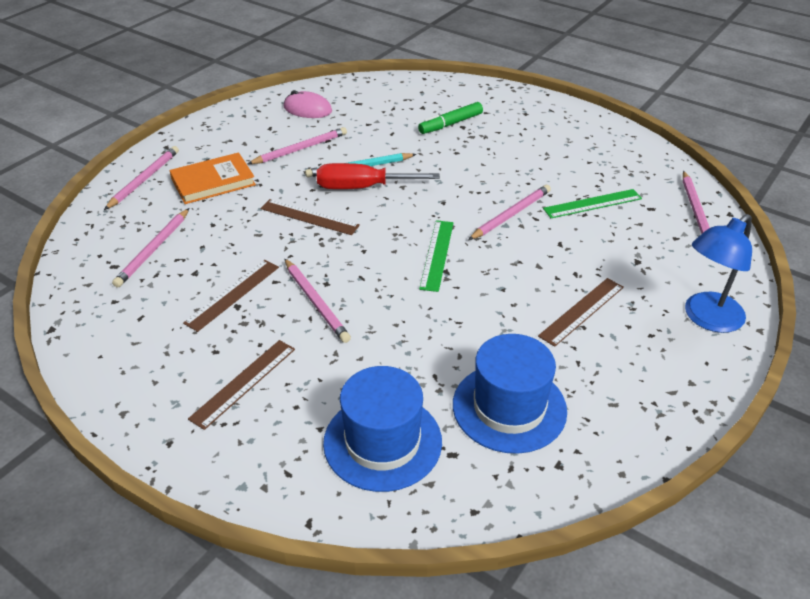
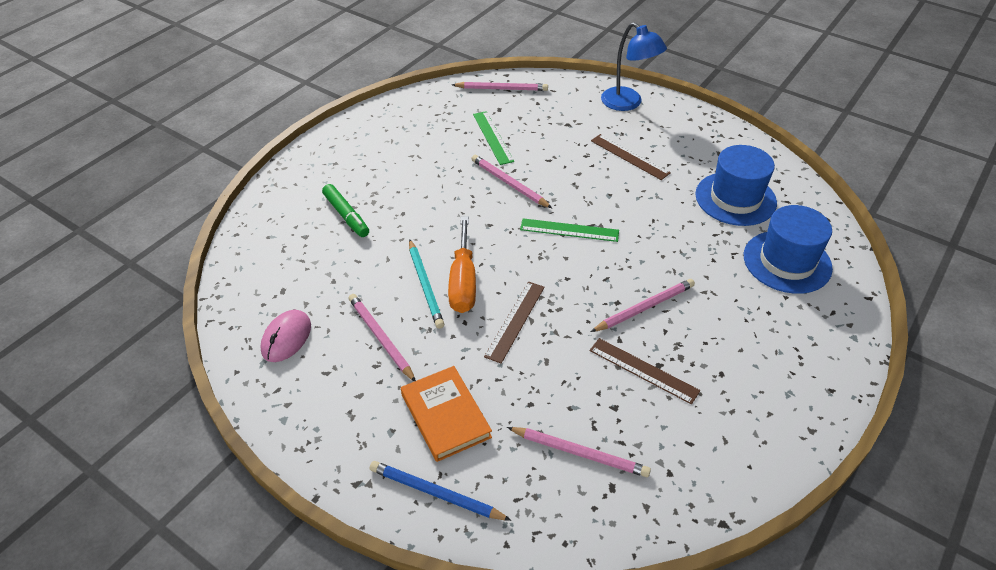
camera: 90 degrees left, 5 degrees up
pink pencil [104,146,179,210] -> blue pencil [370,461,511,521]
brown ruler [188,340,295,430] -> none
red screwdriver [317,163,440,189] -> orange screwdriver [448,217,476,313]

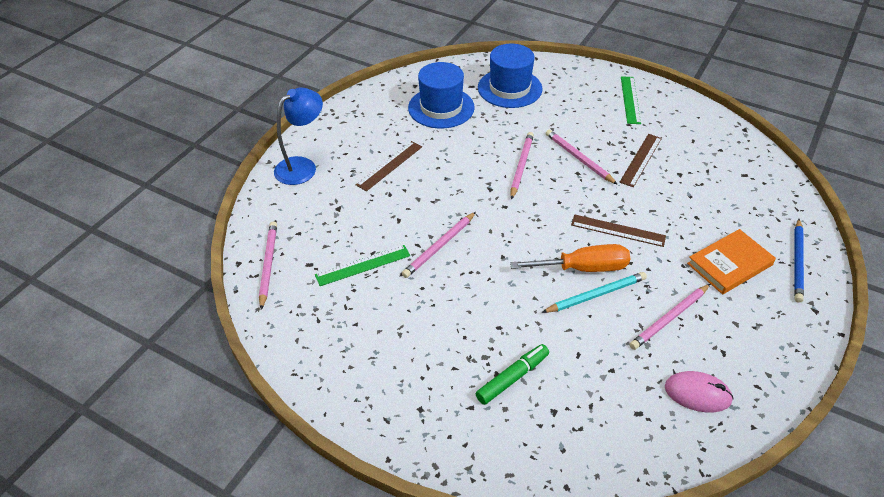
camera: 95 degrees left, 0 degrees up
pink pencil [507,427,651,477] -> pink pencil moved to [511,132,534,199]
green ruler [520,218,619,242] -> green ruler moved to [621,76,641,124]

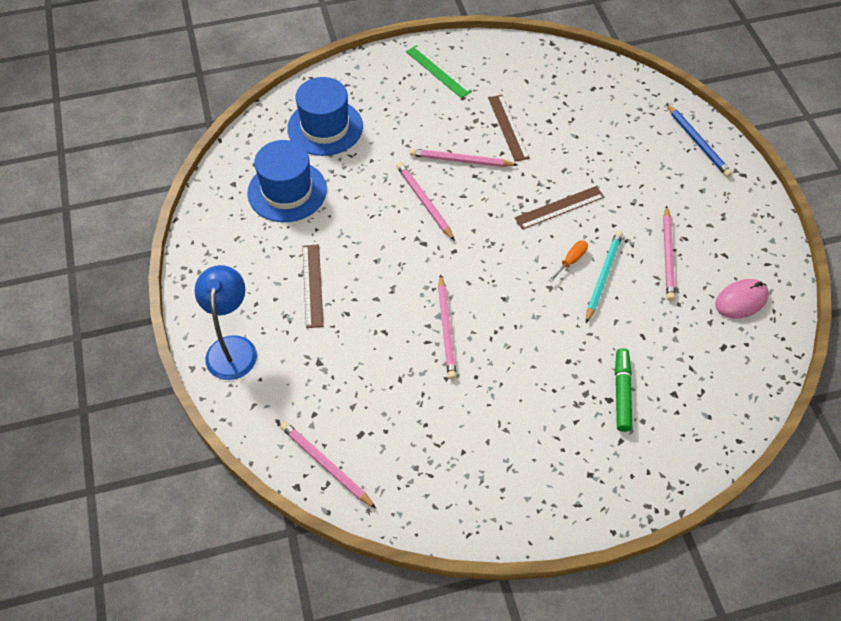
camera: 45 degrees left, 10 degrees up
green ruler [315,245,410,286] -> none
orange screwdriver [510,244,630,272] -> orange screwdriver [548,241,588,282], size x0.50
orange book [687,229,776,294] -> none

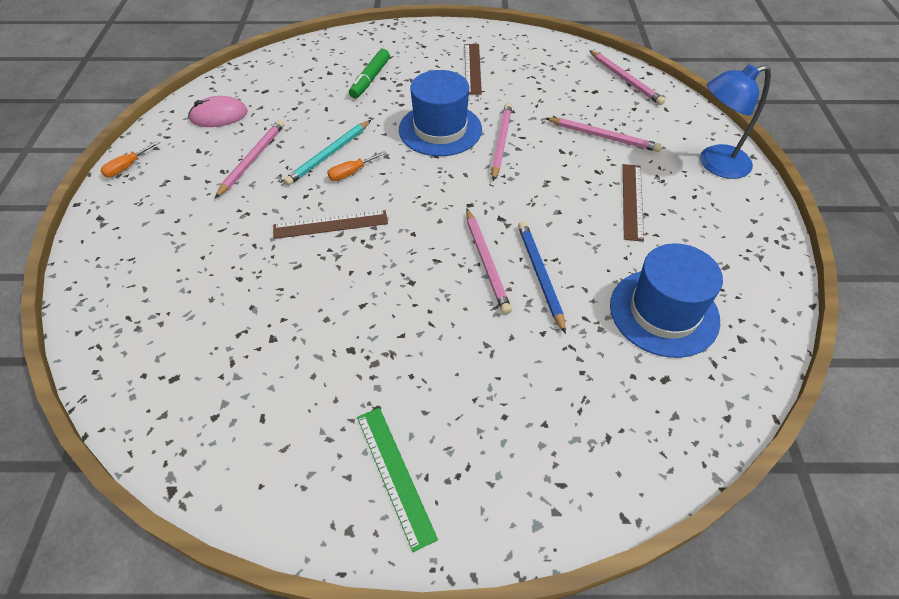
camera: 165 degrees left, 5 degrees down
blue lamp [194,265,257,380] -> blue lamp turned 60 degrees clockwise [700,64,771,179]
blue hat [287,77,363,156] -> blue hat moved to [399,70,482,156]
pink pencil [410,149,518,167] -> pink pencil moved to [545,118,662,152]
brown ruler [488,95,530,162] -> brown ruler moved to [465,44,482,95]
blue pencil [666,103,732,177] -> blue pencil moved to [518,221,566,334]
none -> orange screwdriver [100,141,160,177]

